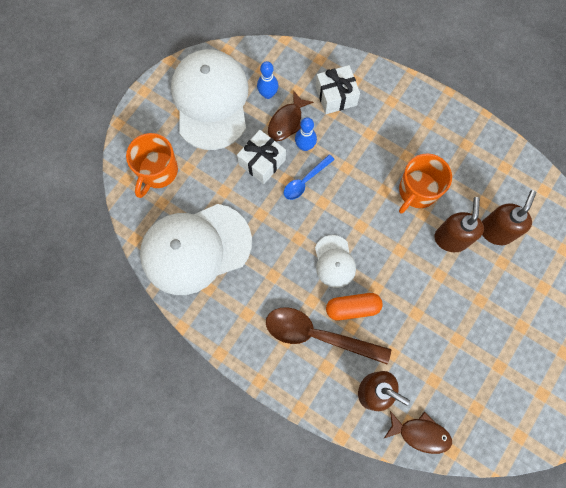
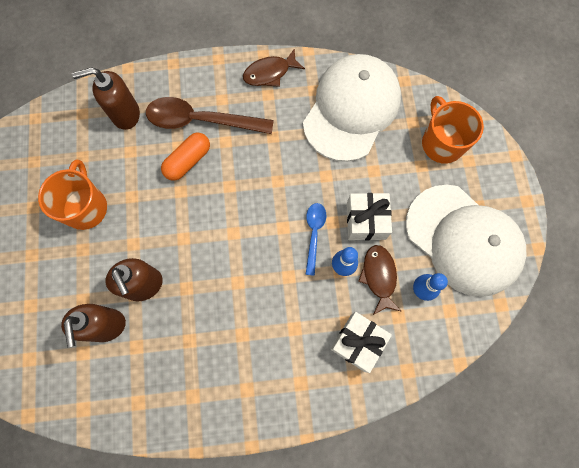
camera: 140 degrees right, 0 degrees up
brown spoon [266,307,391,364] -> brown spoon turned 150 degrees counterclockwise [146,97,274,134]
white cap [315,235,356,288] -> none
brown fish [384,411,452,454] -> brown fish moved to [243,48,305,87]
orange mug [399,153,452,214] -> orange mug moved to [38,159,107,230]

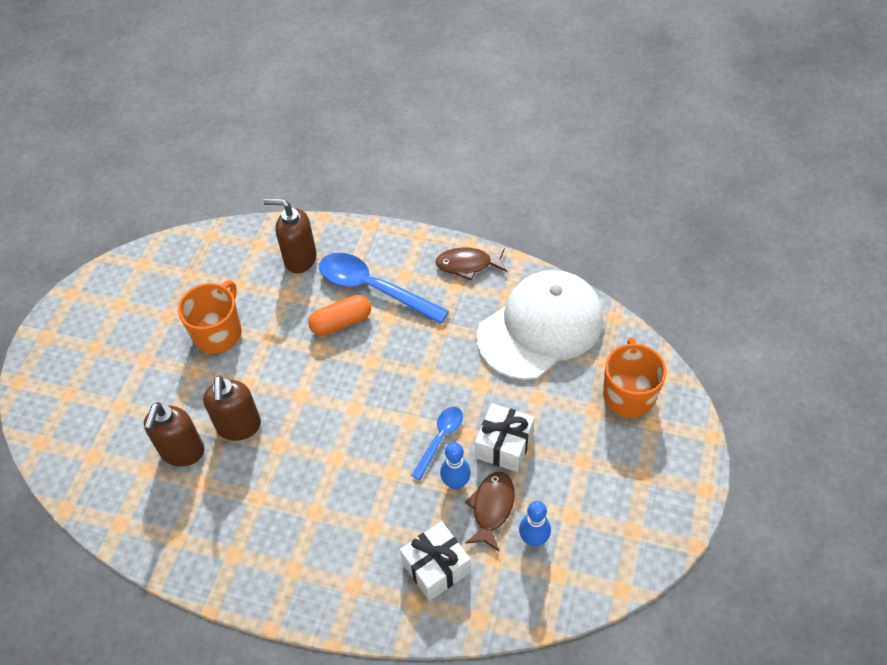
camera: 25 degrees right, 20 degrees down
brown spoon [146,97,274,134] -> blue spoon [319,253,449,324]
white cap [406,185,526,297] -> none

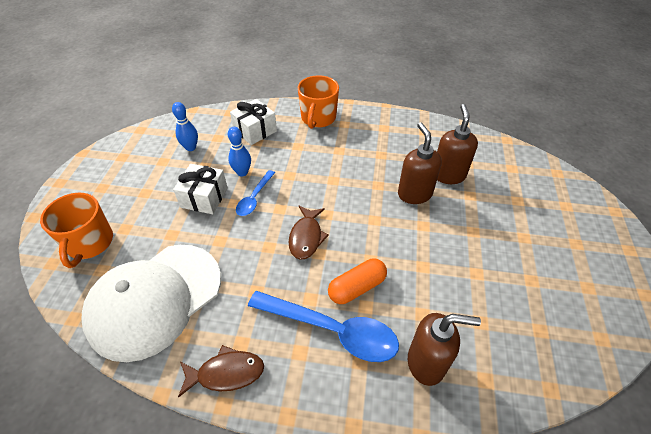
camera: 170 degrees right, 5 degrees down
orange mug [178,280,242,353] -> orange mug moved to [298,75,339,129]
brown fish [465,472,515,552] -> brown fish moved to [288,206,329,260]

